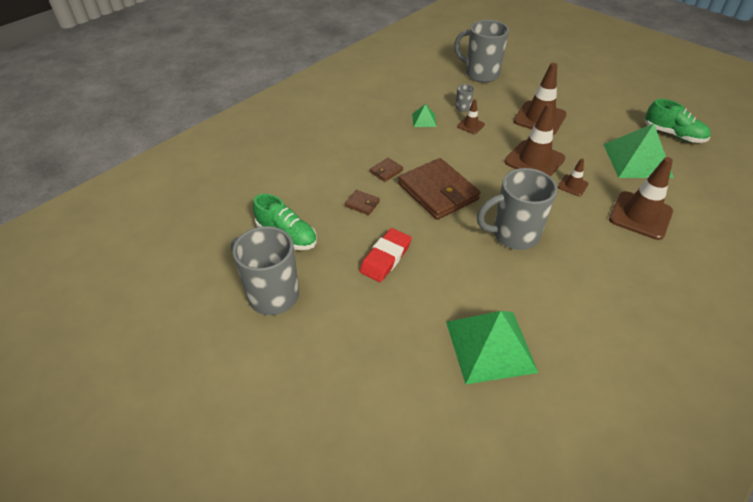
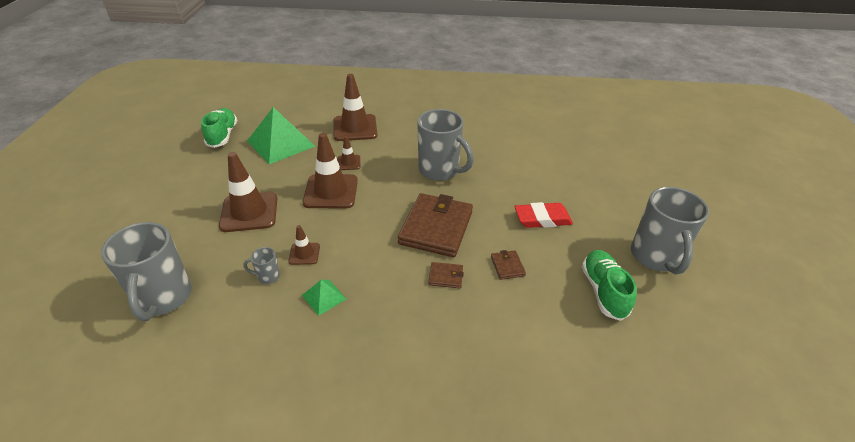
camera: 130 degrees left, 5 degrees down
green pyramid [446,311,539,384] -> none

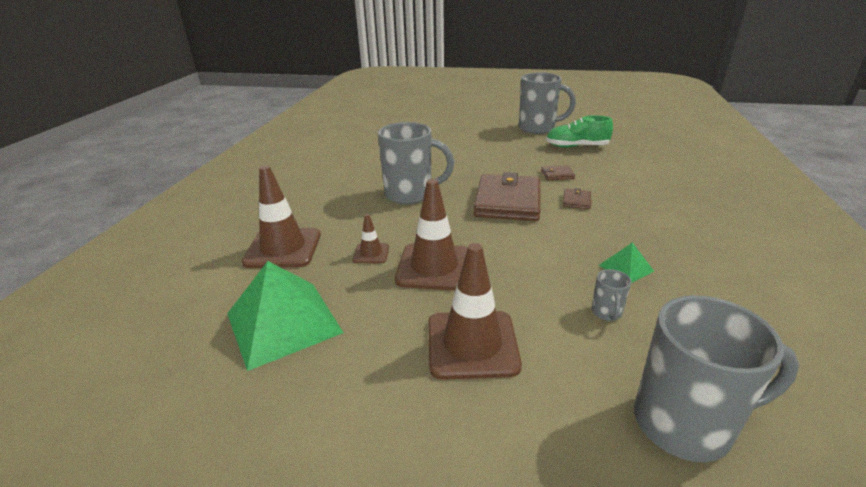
camera: 80 degrees left, 10 degrees down
green shoe [201,108,237,148] -> none
brown traffic cone [288,225,320,265] -> none
brown wallet [398,193,473,257] -> brown wallet turned 75 degrees clockwise [474,172,541,221]
grey mug [417,109,474,181] -> grey mug turned 45 degrees clockwise [378,122,454,204]
red eraser [514,202,573,228] -> none

